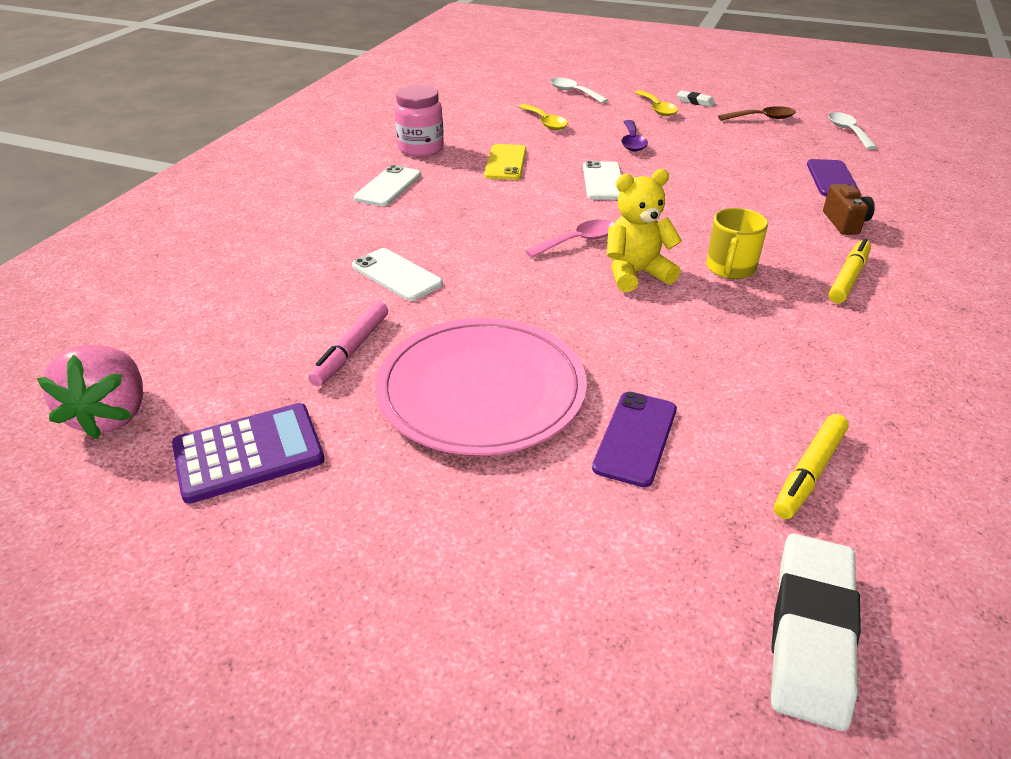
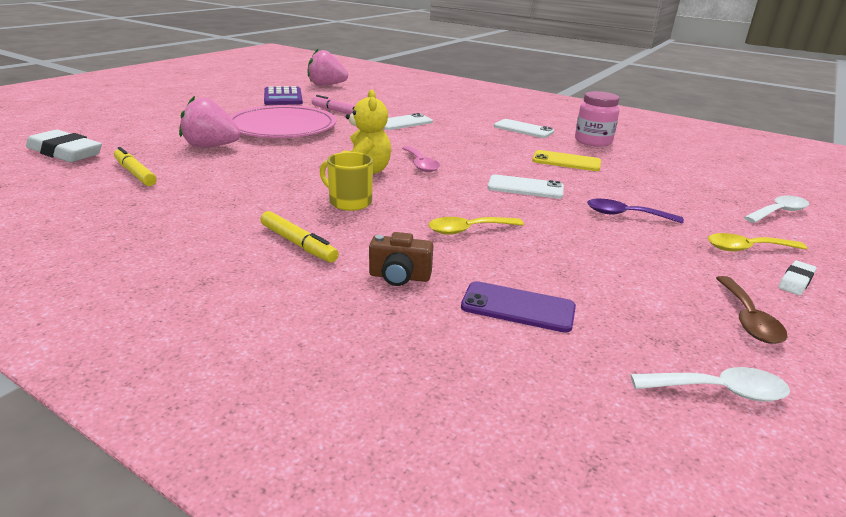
camera: 100 degrees right, 10 degrees down
yellow spoon [519,104,568,130] -> yellow spoon moved to [428,217,524,235]
purple phone [592,392,677,487] -> pink strawberry [179,96,241,147]

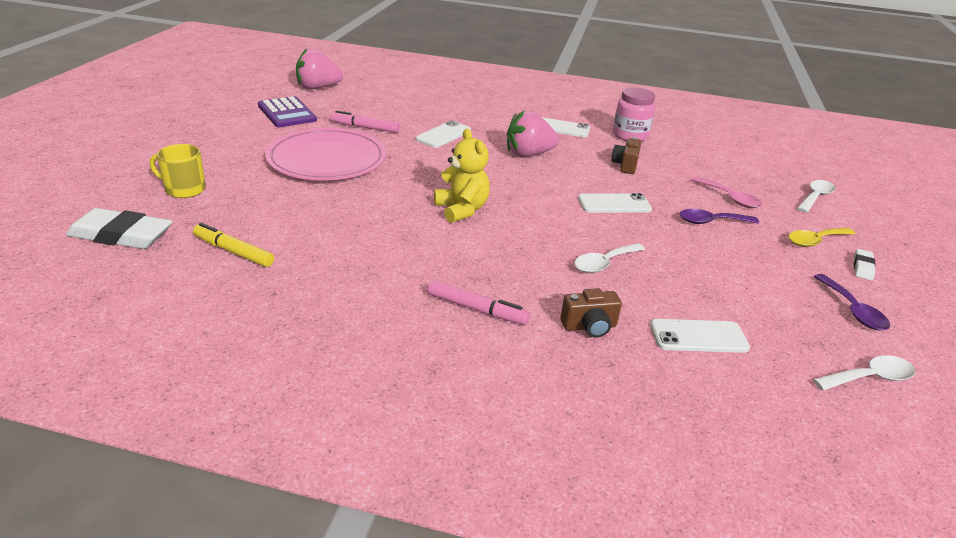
camera: 20 degrees left, 5 degrees up
pink strawberry [179,96,241,147] -> pink strawberry moved to [507,110,559,157]
yellow marker [260,211,339,262] -> pink marker [428,280,530,325]
yellow mug [320,152,373,211] -> yellow mug moved to [150,144,206,198]
pink spoon [402,146,440,172] -> pink spoon moved to [692,177,762,208]
yellow spoon [428,217,524,235] -> white spoon [574,243,645,273]
purple phone [461,281,576,333] -> white phone [650,319,750,353]
yellow phone [532,150,601,171] -> brown camera [611,137,642,174]
brown spoon [716,276,787,344] -> purple spoon [813,274,890,330]

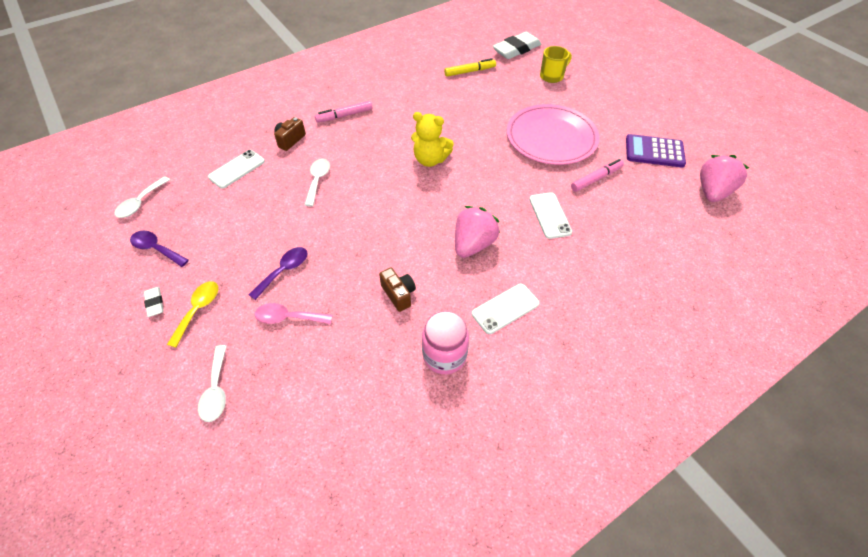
camera: 135 degrees right, 20 degrees up
white phone [578,193,652,213] -> none

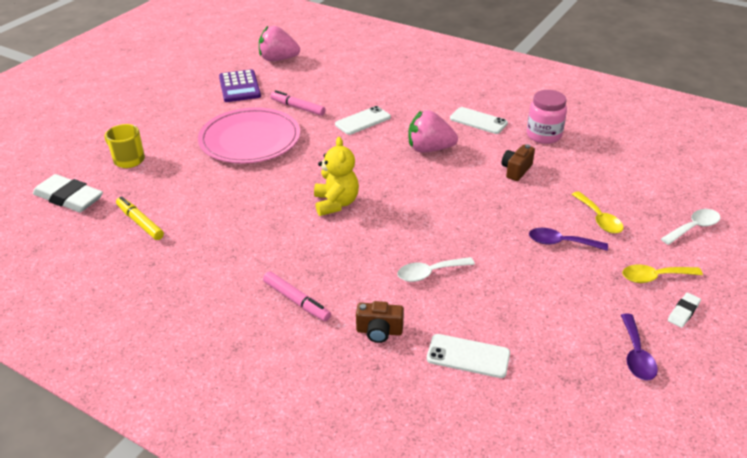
camera: 115 degrees left, 15 degrees down
white spoon [114,176,170,218] -> none
pink spoon [255,303,333,324] -> yellow spoon [572,191,623,233]

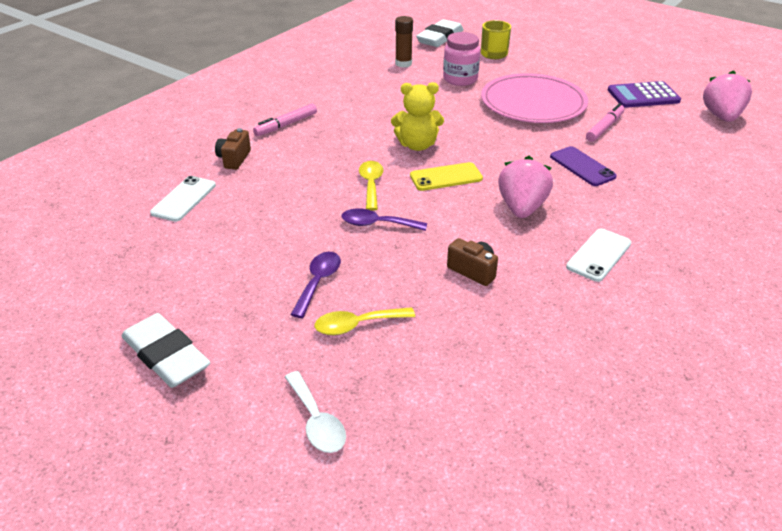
camera: 95 degrees right, 0 degrees up
yellow marker [116,196,164,240] -> brown glue stick [395,16,413,67]
white phone [335,106,391,135] -> purple phone [550,146,617,186]
white spoon [397,257,475,282] -> none
pink jar [527,90,567,144] -> pink jar moved to [443,32,480,86]
purple spoon [621,313,658,381] -> purple spoon moved to [342,208,427,231]
yellow spoon [622,265,703,283] -> yellow spoon moved to [359,161,383,211]
white eraser [668,293,701,328] -> white eraser [121,313,210,388], size x2.09
none -> yellow phone [410,162,483,191]

